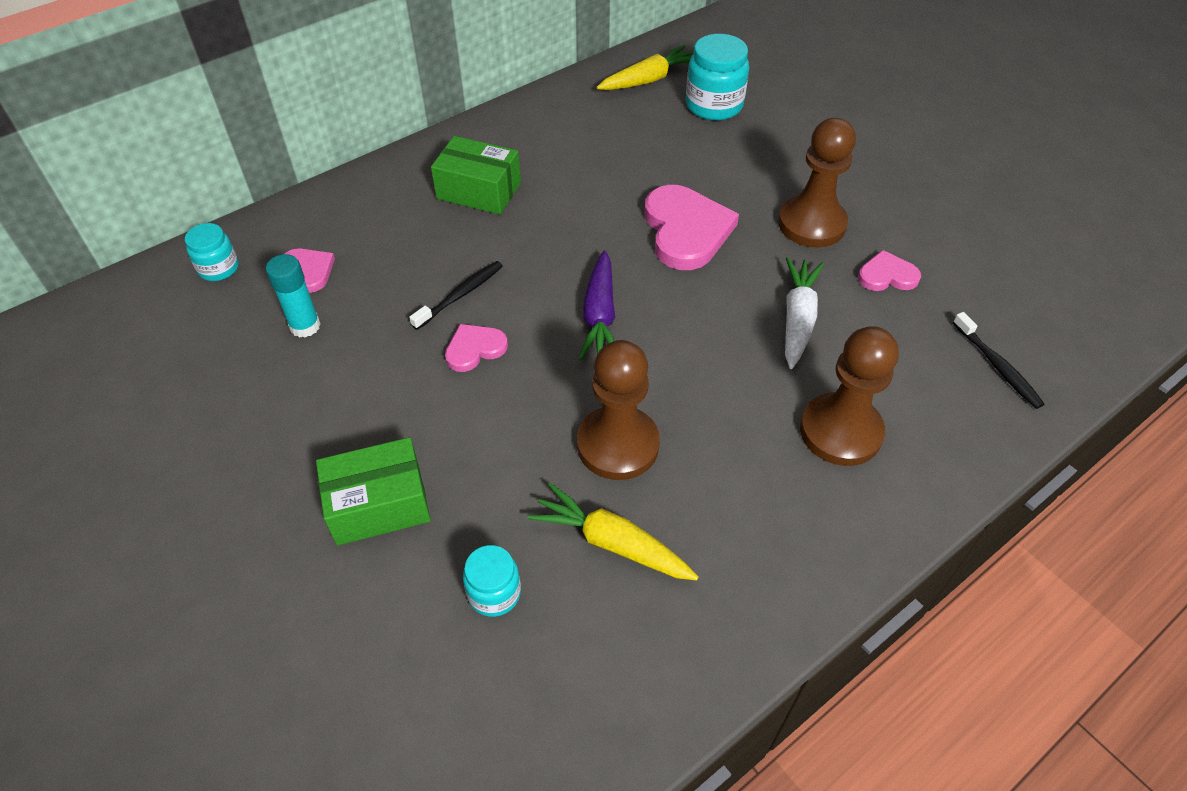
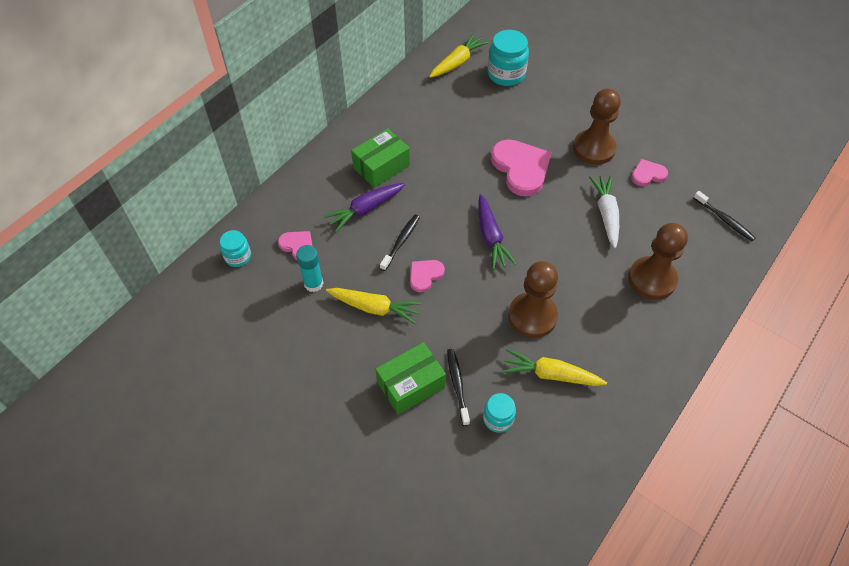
camera: 15 degrees left, 5 degrees up
green box [431,136,521,215] -> green box turned 45 degrees counterclockwise [351,128,410,188]
none -> purple carrot [323,183,405,232]
none -> yellow carrot [326,288,422,324]
none -> black toothbrush [447,349,470,426]

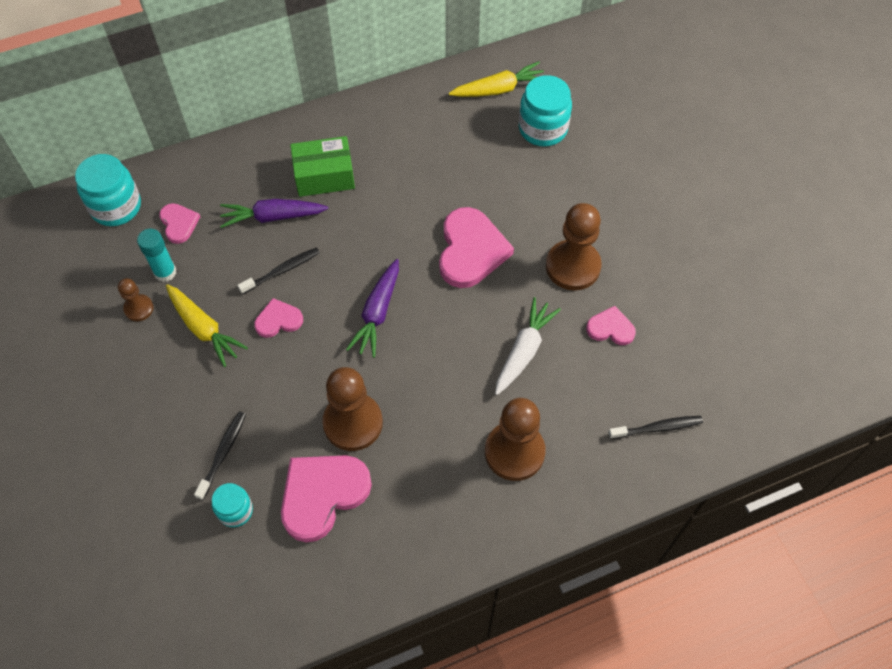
camera: 30 degrees right, 5 degrees up
turquoise jar [220,230,251,267] -> turquoise jar [75,154,141,226], size x1.68
green box [375,342,446,414] -> none
yellow carrot [502,349,607,386] -> pink heart [281,455,372,543]
black toothbrush [694,191,756,241] -> black toothbrush turned 90 degrees counterclockwise [608,416,703,439]
none -> brown pawn [118,278,153,321]

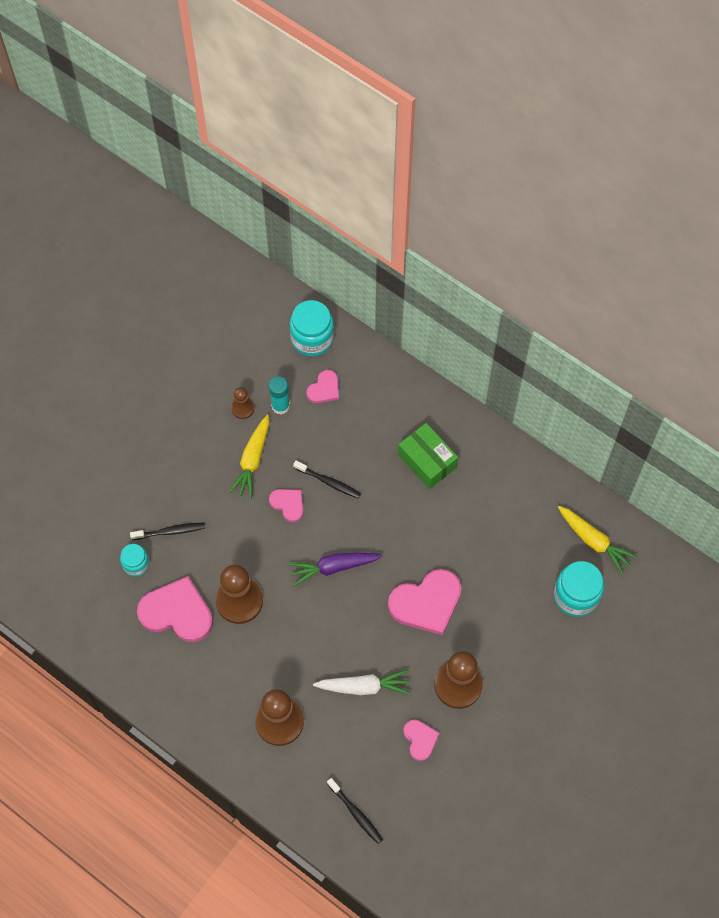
camera: 60 degrees right, 5 degrees up
purple carrot [220,199,328,228] -> none

